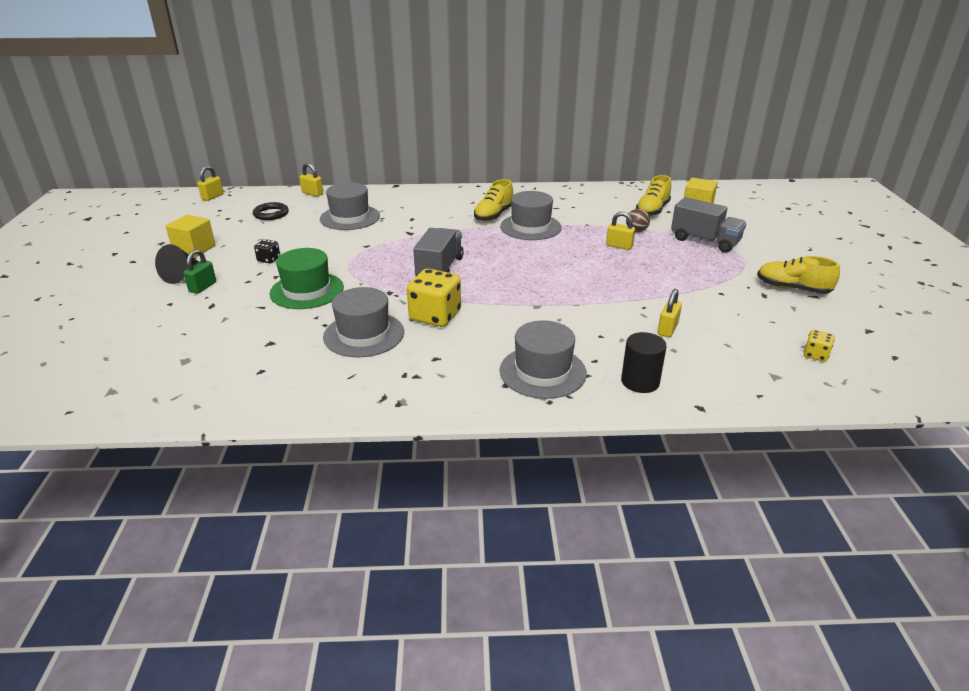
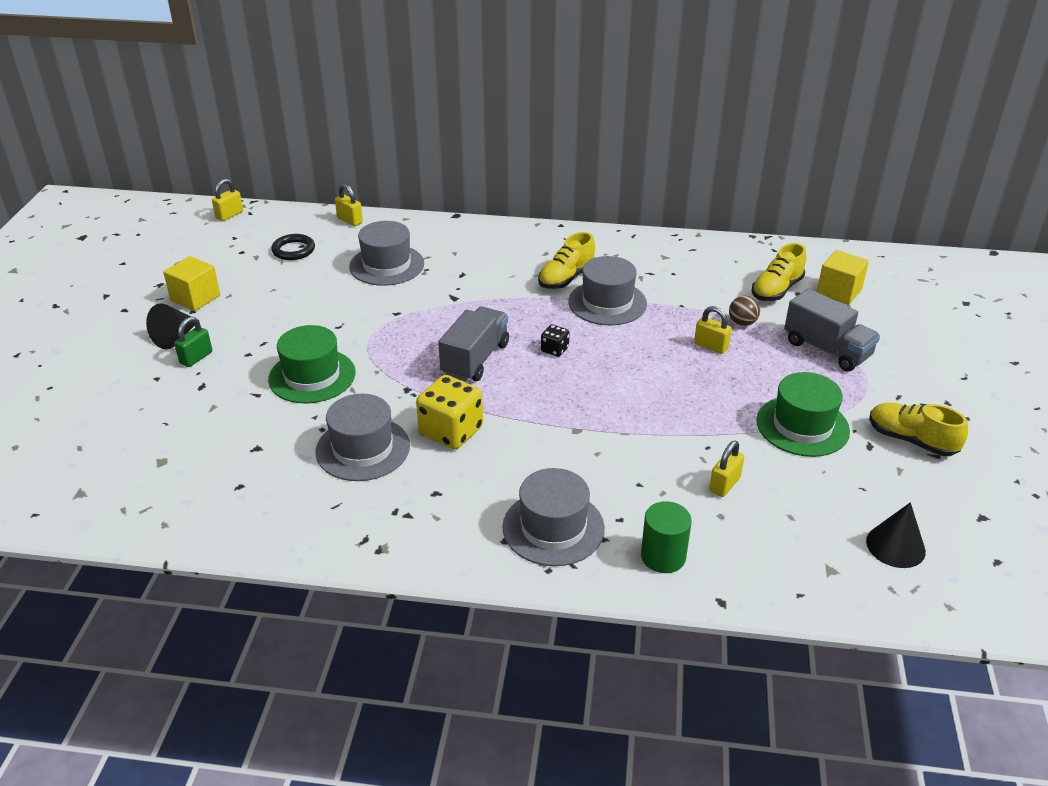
camera: 10 degrees right, 5 degrees up
black dice [254,239,280,263] -> black dice moved to [541,324,569,357]
black cylinder [621,332,667,393] -> green cylinder [641,501,692,573]
yellow dice [804,330,835,362] -> black cone [866,502,926,568]
none -> green hat [756,372,850,457]

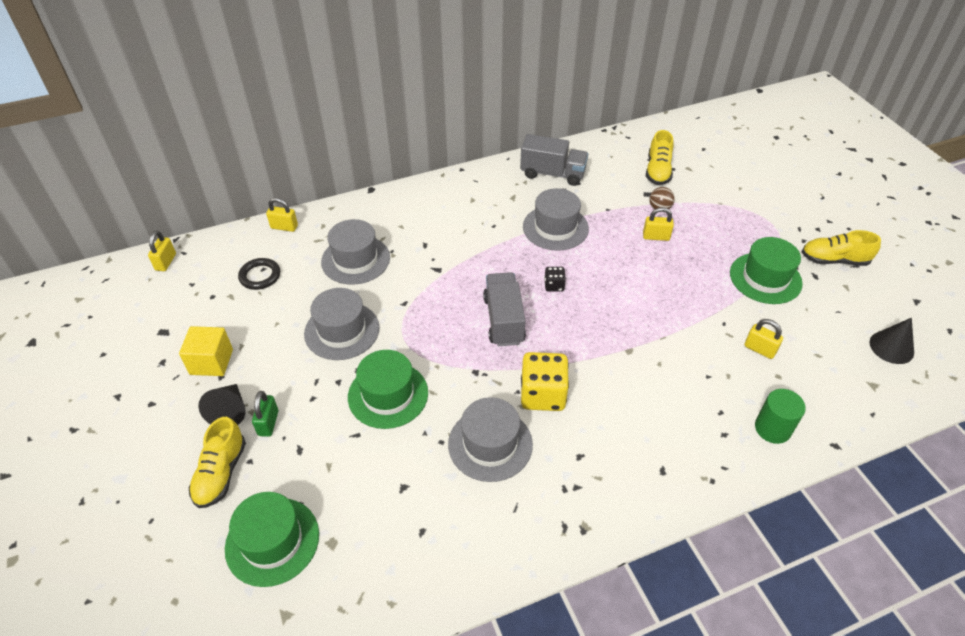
camera: 30 degrees left, 10 degrees up
grey hat [502,468,605,566] -> grey hat moved to [304,288,379,360]
yellow shoe [538,232,595,289] -> yellow shoe moved to [189,417,246,508]
yellow padlock [709,441,744,497] -> yellow padlock turned 60 degrees counterclockwise [744,319,783,359]
grey truck [784,288,880,371] -> grey truck moved to [520,134,588,186]
yellow cube [817,250,869,305] -> none
none -> green hat [225,492,319,587]

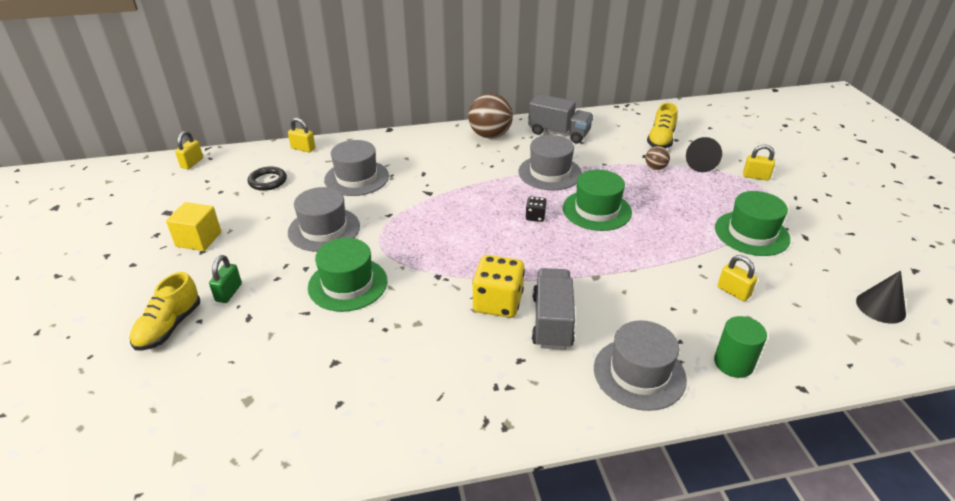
camera: 10 degrees right, 10 degrees down
black cone [198,384,246,425] -> black cone moved to [686,137,722,172]
green hat [225,492,319,587] -> green hat moved to [563,170,632,231]
grey hat [448,397,533,482] -> grey hat moved to [594,320,687,411]
grey truck [483,272,526,346] -> grey truck moved to [532,268,575,350]
yellow padlock [643,207,674,241] -> yellow padlock moved to [743,145,775,180]
yellow shoe [802,230,881,266] -> none
none -> brown ball [468,93,513,139]

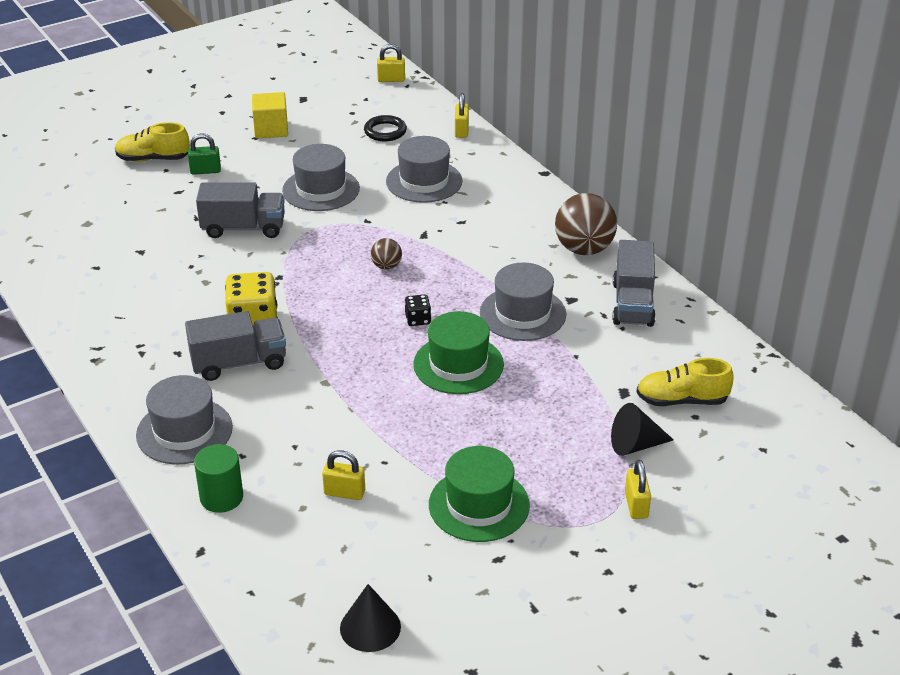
camera: 70 degrees right, 0 degrees up
green hat [308,238,387,312] -> grey truck [196,182,285,238]
brown ball [645,146,670,170] -> brown ball moved to [371,238,402,270]
yellow padlock [717,255,757,301] -> yellow padlock turned 75 degrees clockwise [322,450,365,500]

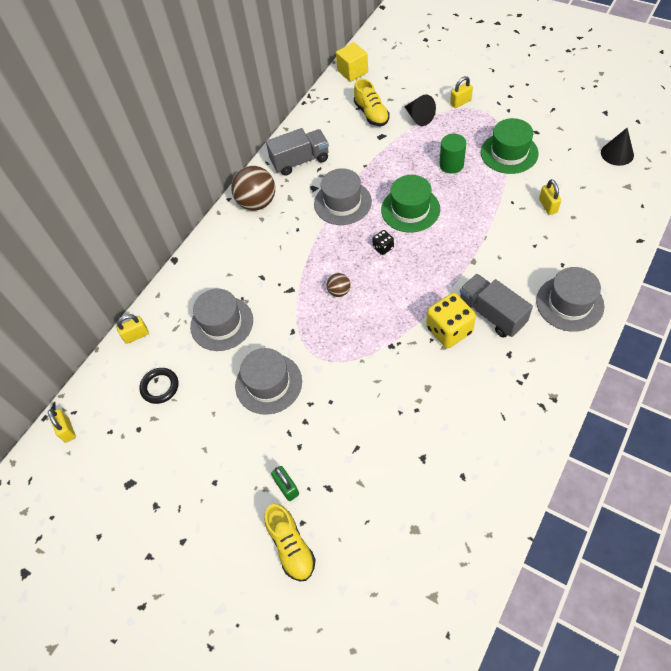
camera: 110 degrees left, 20 degrees up
green cylinder [194,444,243,513] -> green cylinder moved to [439,134,466,174]
grey truck [196,182,285,238] -> none
yellow cube [252,92,288,138] -> yellow cube moved to [336,42,368,82]

